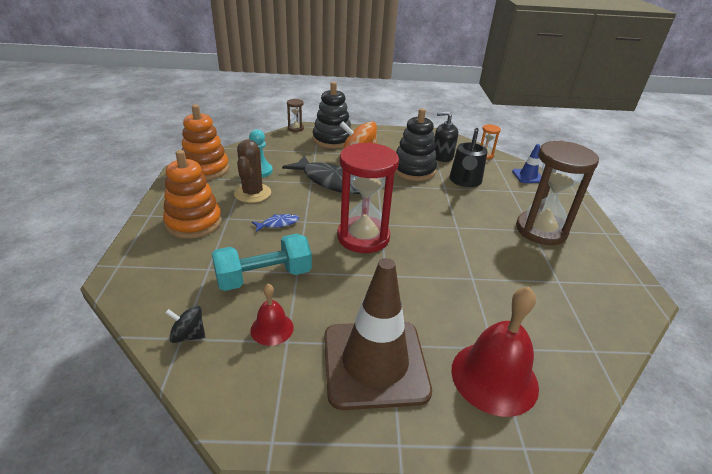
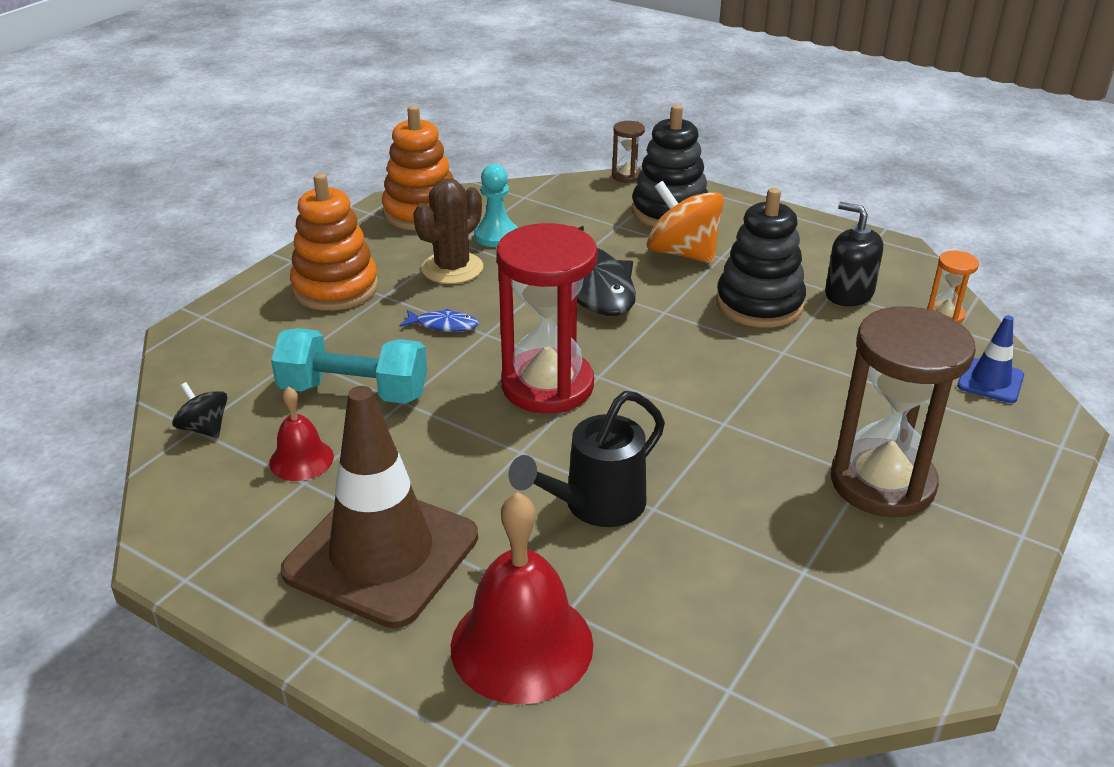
camera: 35 degrees right, 0 degrees up
black watering can [450,128,488,187] -> black watering can moved to [509,391,665,527]

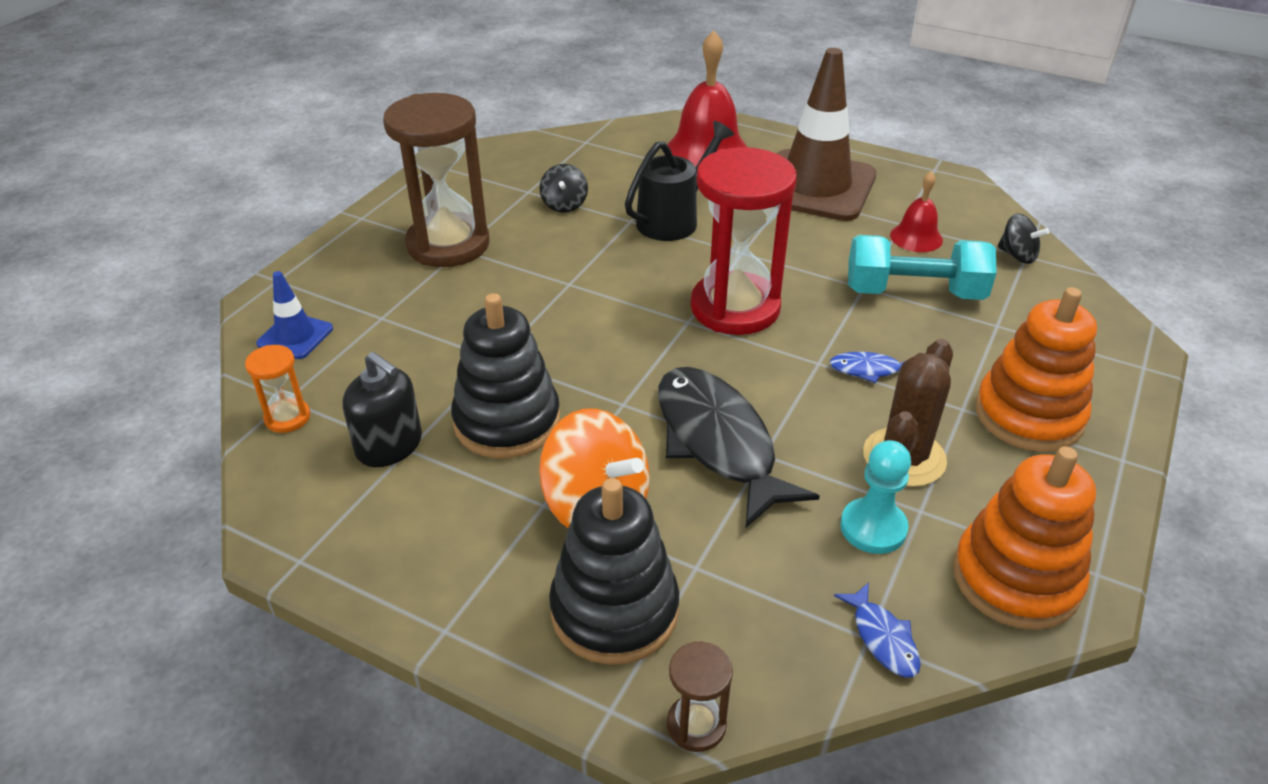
camera: 175 degrees right, 5 degrees up
none -> black spinning top [540,164,588,213]
none -> blue fish [834,582,921,678]

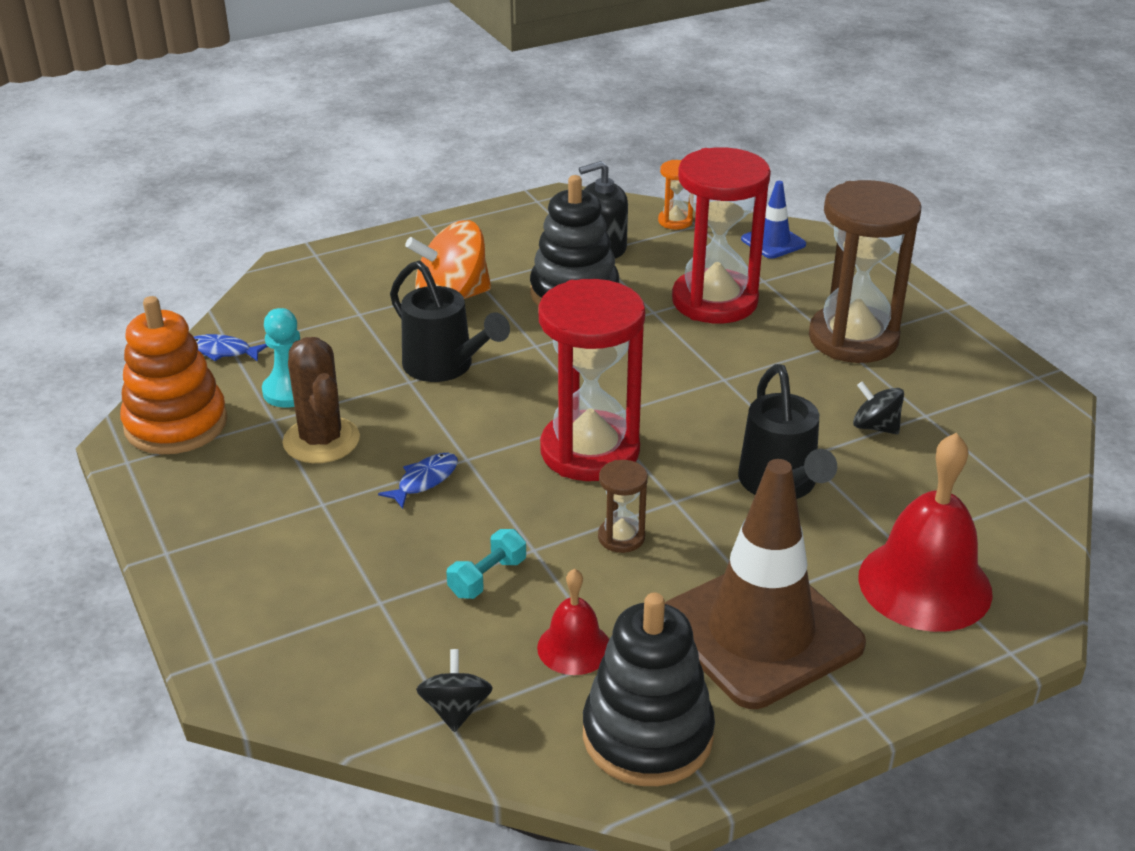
camera: 125 degrees right, 5 degrees down
black stacking toy [549,478,679,665] -> black stacking toy moved to [583,592,715,786]
black fish [658,367,820,527] -> black watering can [390,260,510,382]
brown hourglass [667,642,733,752] -> brown hourglass moved to [598,460,648,553]
turquoise dumbbell [848,235,997,300] -> turquoise dumbbell [446,529,526,599], size x0.50
orange stacking toy [975,287,1097,452] -> none
black spinning top [998,213,1049,264] -> black spinning top turned 105 degrees clockwise [416,649,493,732]
none -> red hourglass [672,147,771,323]

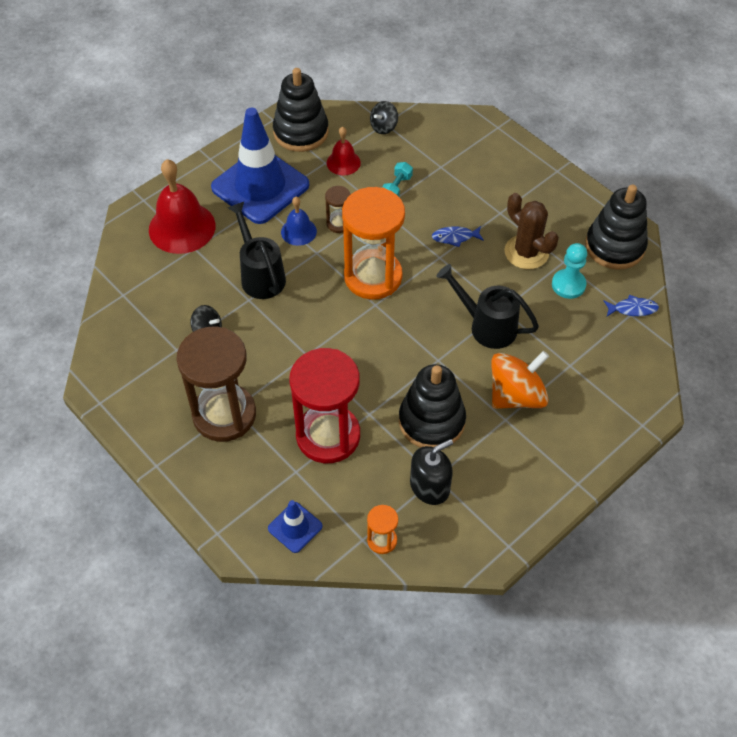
camera: 165 degrees right, 20 degrees up
orange stacking toy [120,296,227,454] -> black stacking toy [585,185,648,270]
blue fish [378,453,458,509] -> blue fish turned 60 degrees clockwise [432,226,484,247]
black spinning top [416,649,493,732] -> black spinning top turned 60 degrees clockwise [370,101,398,134]
red hourglass [538,279,645,481] -> orange hourglass [342,187,405,300]
brown traffic cone [665,459,866,709] -> blue traffic cone [211,108,309,224]
none -> blue bell [281,197,317,246]

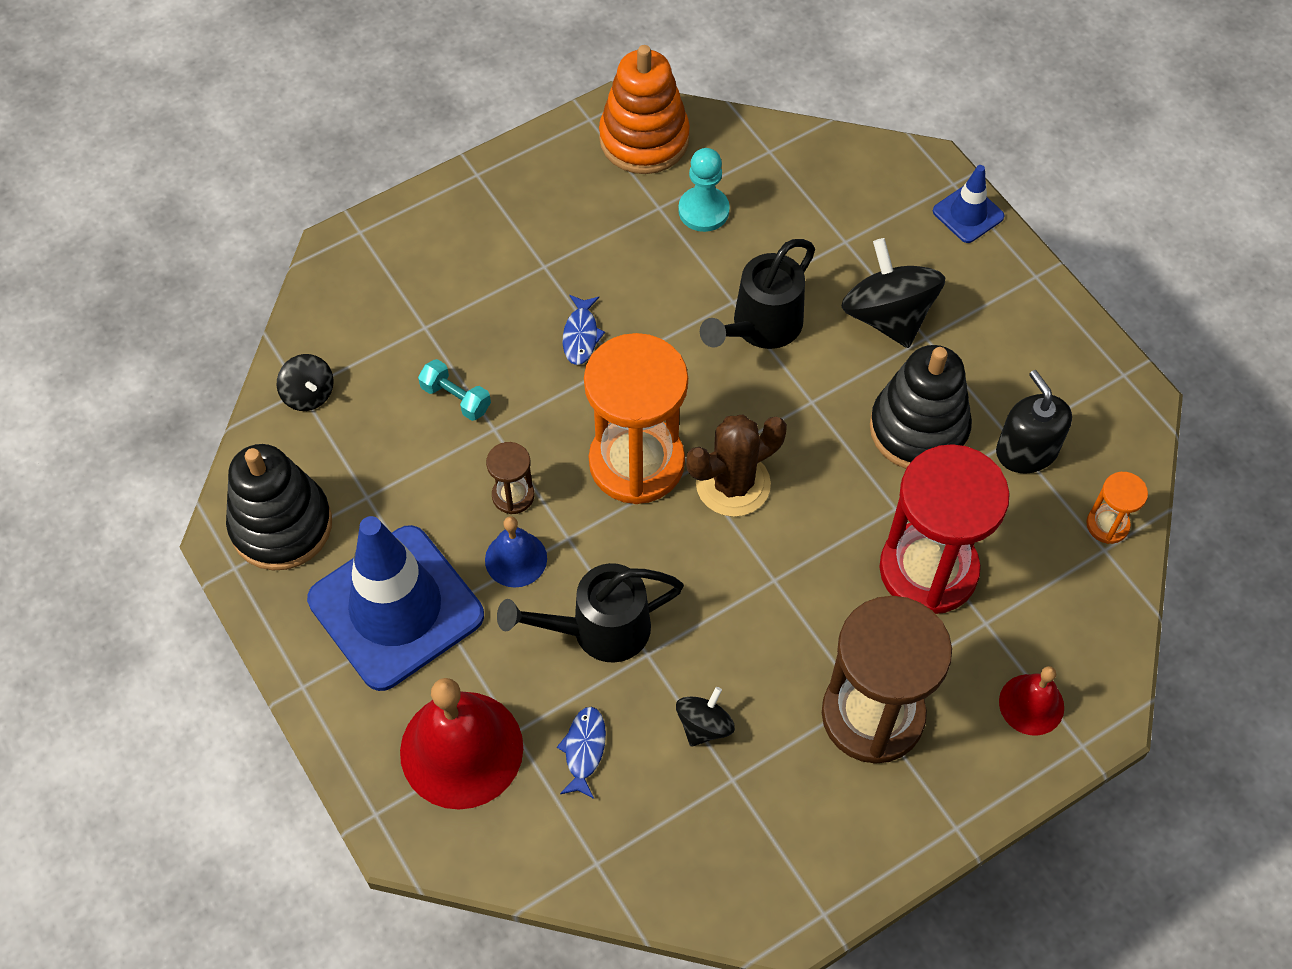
camera: 80 degrees left, 5 degrees up
blue traffic cone [268,500,322,553] -> blue traffic cone moved to [933,165,1005,243]
red bell [327,127,361,175] -> red bell moved to [999,666,1064,736]
orange spinning top [491,351,549,409] -> black spinning top [841,238,945,348]
brown cactus [504,193,559,269] -> brown cactus moved to [686,415,787,517]
black stacking toy [585,185,648,270] -> orange stacking toy [599,45,690,174]
blue fish [604,295,659,316] -> blue fish moved to [557,706,606,799]

